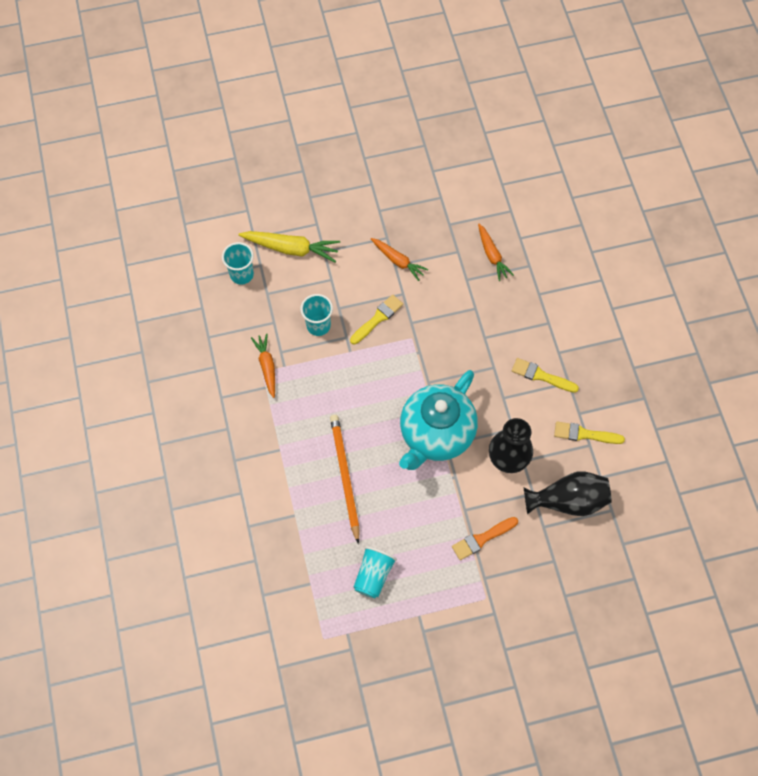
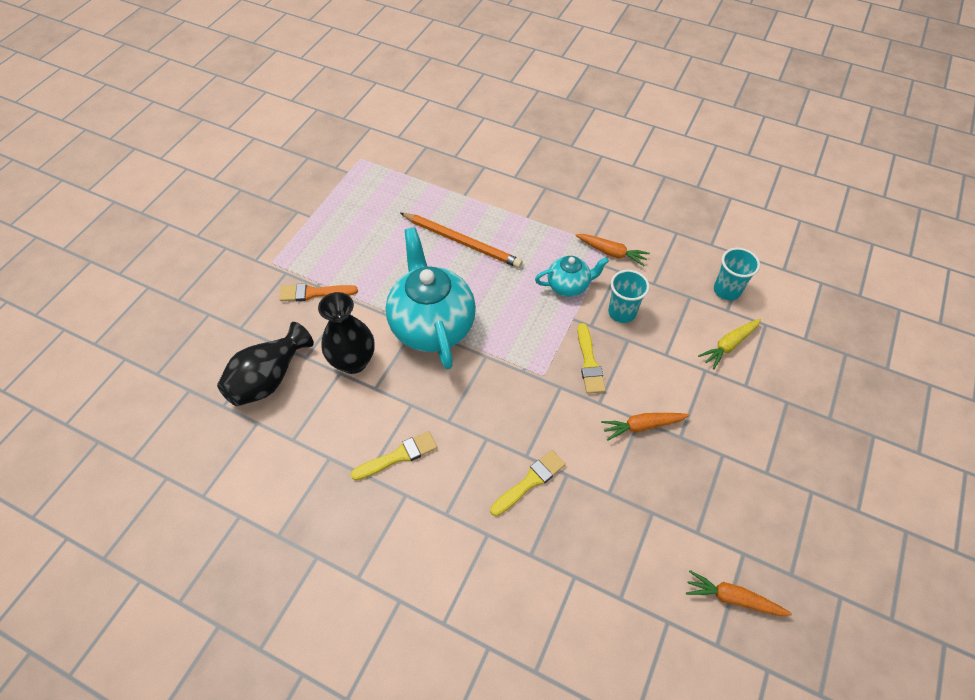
camera: 130 degrees right, 10 degrees down
yellow carrot [239,231,340,262] -> yellow carrot [698,319,761,369], size x0.66
turquoise cup [354,546,397,598] -> none
orange brush [452,517,518,560] -> orange brush turned 105 degrees counterclockwise [280,283,358,301]
orange carrot [478,224,514,281] -> orange carrot moved to [686,570,792,616]
yellow brush [554,421,625,444] -> yellow brush moved to [490,450,566,516]
none -> turquoise teapot [535,256,609,297]

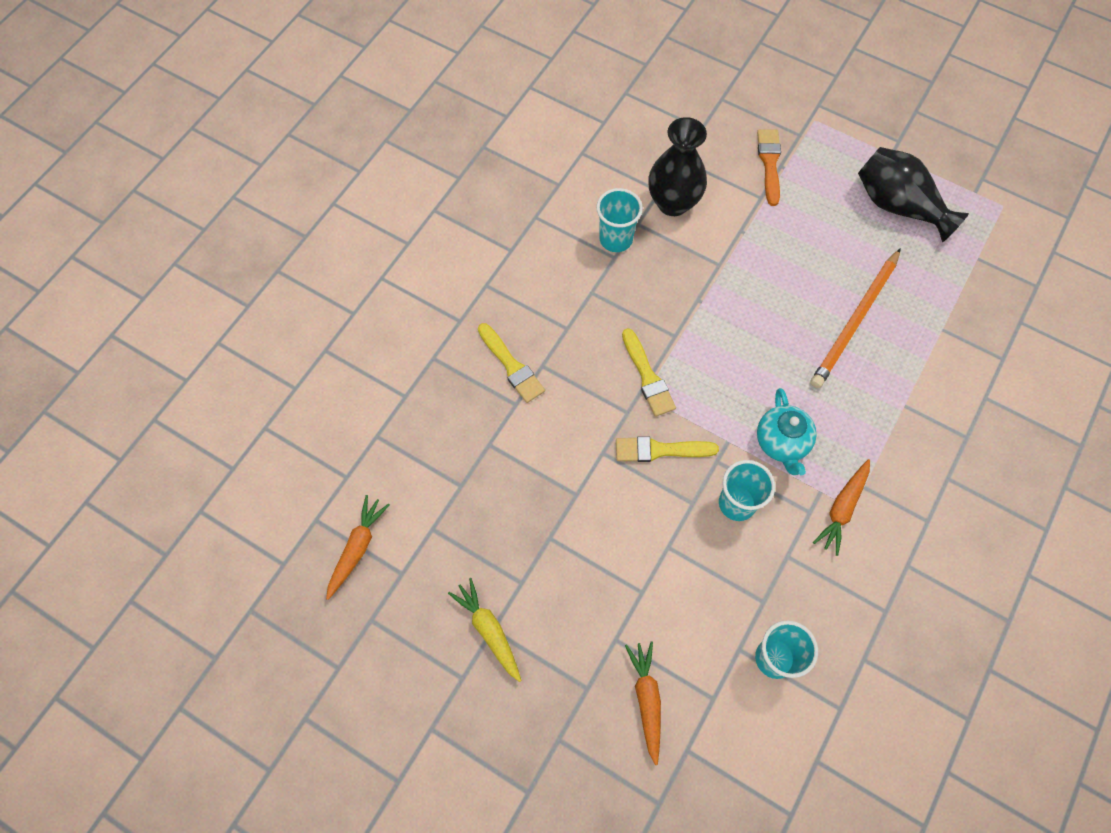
camera: 95 degrees right, 10 degrees up
black vase [217,322,314,406] -> black vase moved to [858,147,969,242]
yellow brush [350,431,437,481] -> yellow brush moved to [622,328,676,417]
turquoise teapot [386,227,476,370] -> none
orange carrot [601,413,690,441] -> orange carrot moved to [625,641,661,765]
yellow carrot [698,319,761,369] -> yellow carrot moved to [448,578,521,682]
none -> turquoise cup [596,188,643,252]

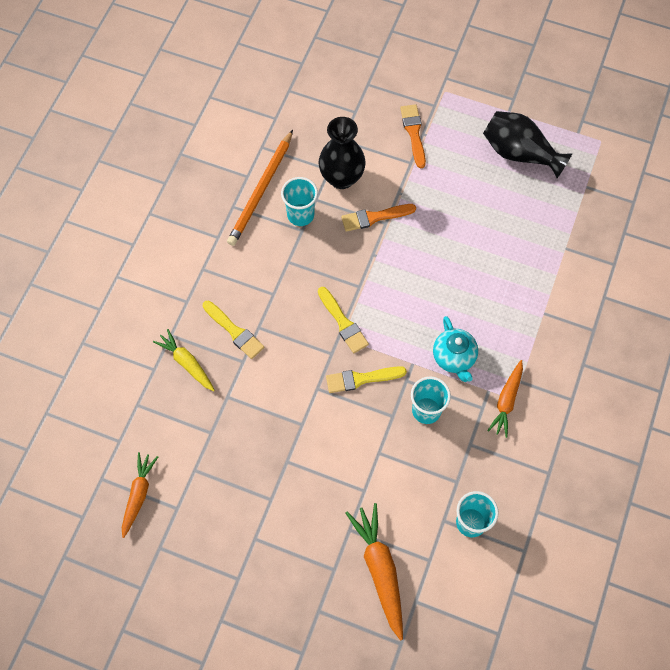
camera: 10 degrees left, 0 degrees up
yellow carrot [448,578,521,682] -> yellow carrot moved to [153,329,215,391]
orange carrot [625,641,661,765] -> orange carrot [345,503,403,641], size x1.52
orange pencil [810,248,901,388] -> orange pencil moved to [227,130,293,246]
none -> orange brush [341,204,416,232]

